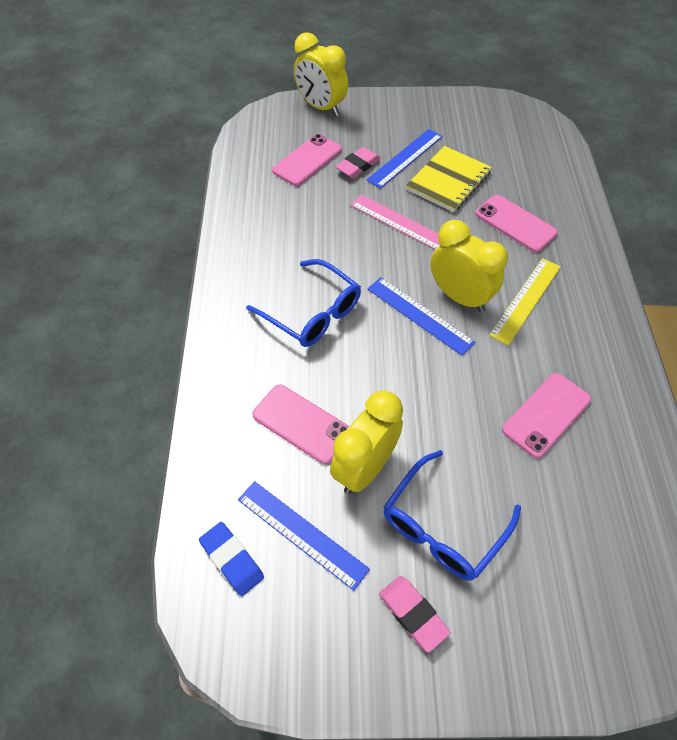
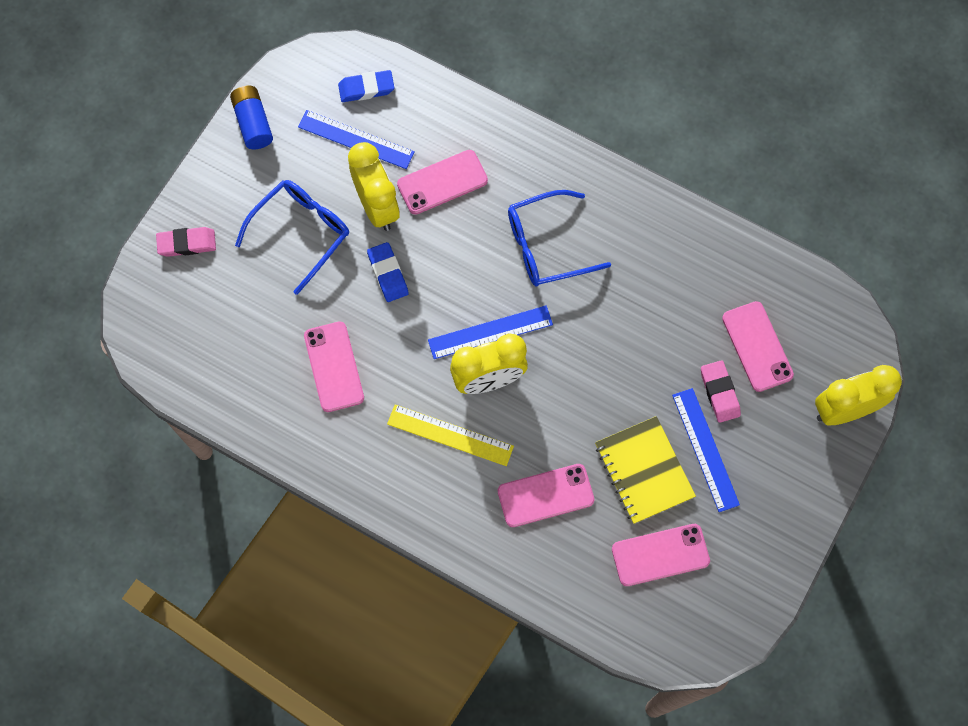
camera: 120 degrees right, 15 degrees up
blue ruler [238,481,370,591] -> blue ruler turned 45 degrees clockwise [298,110,415,169]
pink ruler [350,194,441,250] -> none
pink eraser [379,576,451,653] -> pink eraser moved to [156,227,216,257]
blue glasses [384,450,521,581] -> blue glasses turned 60 degrees clockwise [235,180,349,295]
yellow ruler [489,258,561,345] -> yellow ruler turned 45 degrees counterclockwise [387,404,514,466]
none -> blue battery [230,86,273,149]
none -> blue eraser [367,242,409,302]
none -> pink phone [612,524,710,586]

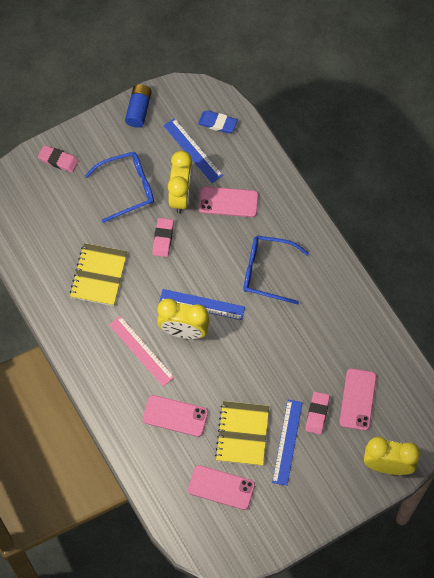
camera: 30 degrees right, 5 degrees down
pink phone [304,321,364,412] -> yellow notebook [70,243,127,306]
blue eraser [367,242,409,302] -> pink eraser [152,218,174,257]
yellow ruler [387,404,514,466] -> pink ruler [109,316,175,387]

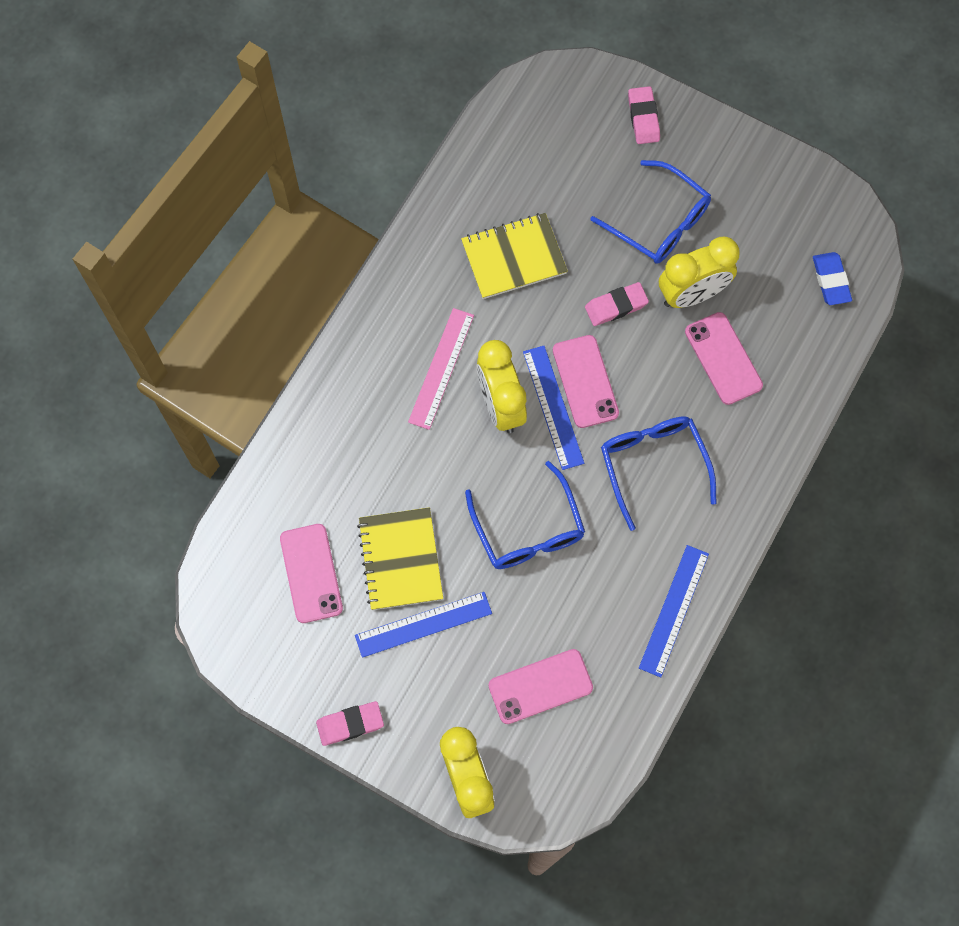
camera: 60 degrees right, 5 degrees up
blue battery [125,84,152,127] -> none
pink phone [143,395,208,437] -> pink phone moved to [553,335,619,428]
blue ruler [163,118,223,183] -> blue ruler moved to [639,545,709,677]
yellow notebook [215,401,269,466] -> yellow notebook turned 75 degrees counterclockwise [357,507,443,610]
pink eraser [305,392,330,435] -> pink eraser moved to [316,701,384,746]
none -> blue glasses [465,461,585,569]

